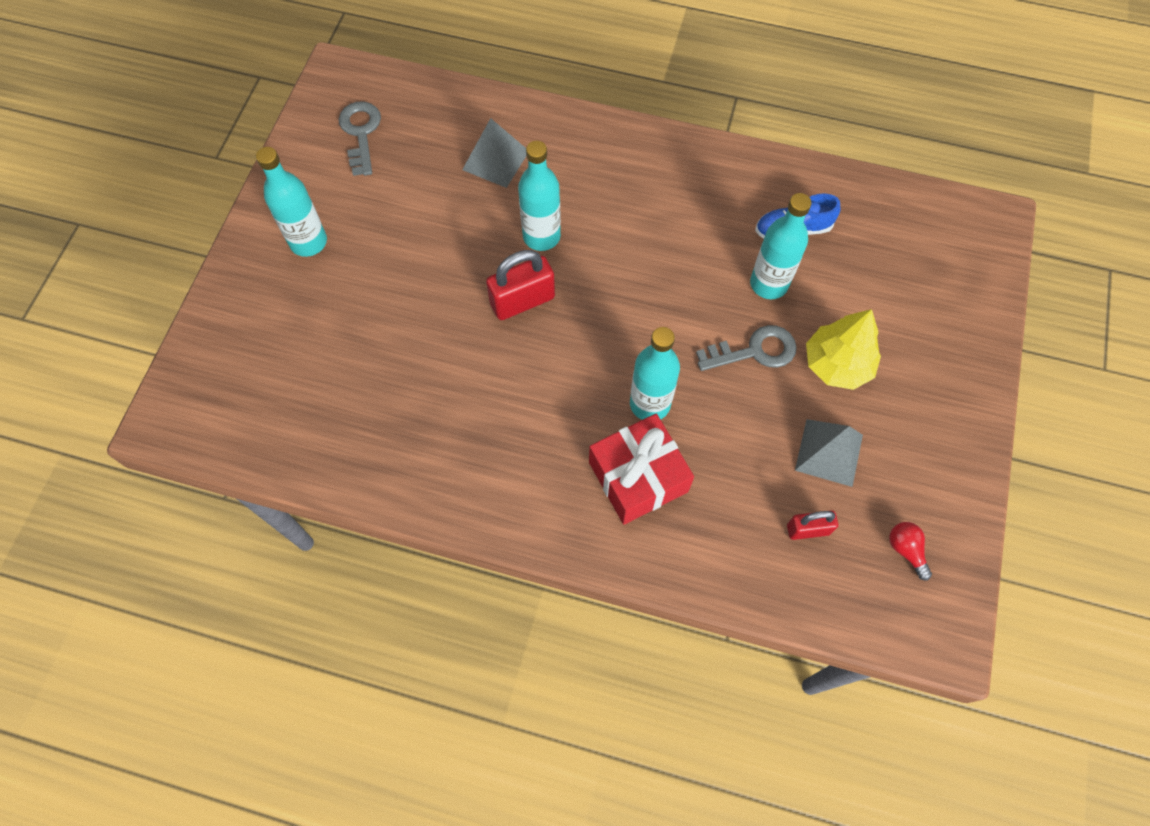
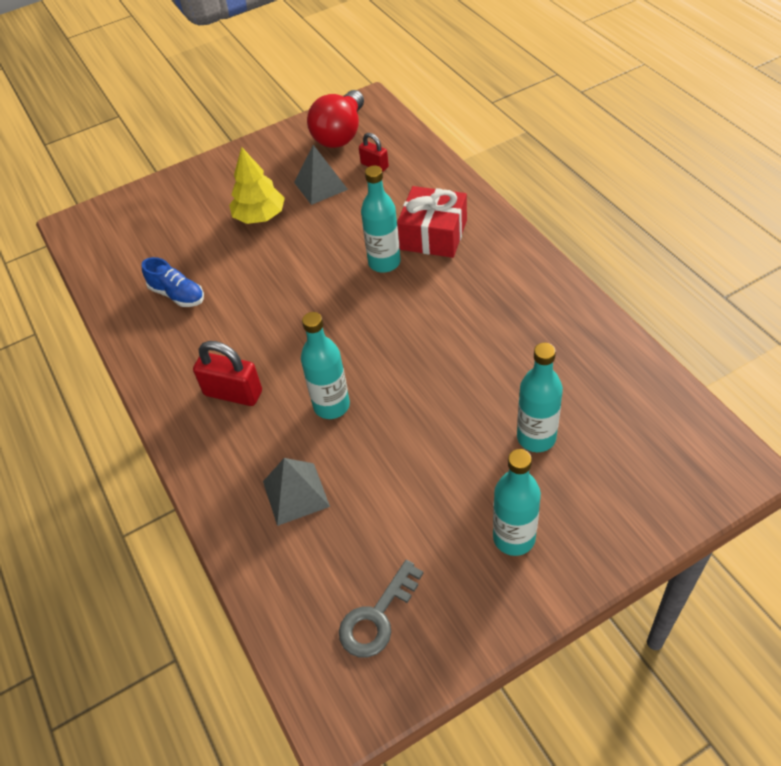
camera: 130 degrees left, 15 degrees down
red padlock [486,250,555,320] -> red padlock moved to [193,341,262,406]
grey key [696,325,797,371] -> none
turquoise bottle [750,193,812,299] -> turquoise bottle moved to [517,343,563,452]
red light bulb [889,522,932,580] -> red light bulb [307,90,364,148], size x2.37

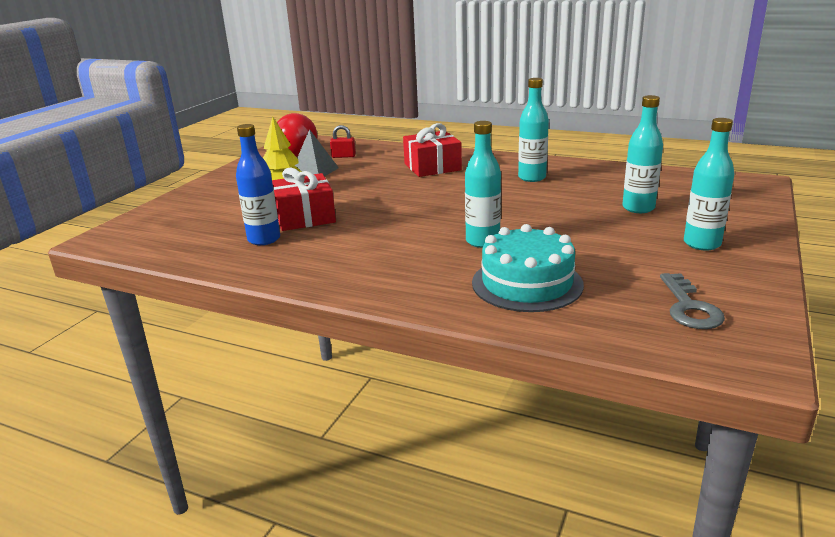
camera: 40 degrees left, 25 degrees down
blue shoe [142,257,204,307] -> blue bottle [236,124,280,245]
red padlock [193,341,262,406] -> none
grey pyramid [263,458,330,526] -> turquoise cake [472,224,584,312]
turquoise bottle [361,165,401,272] -> turquoise bottle moved to [518,78,549,182]
none -> red gift [272,168,336,231]

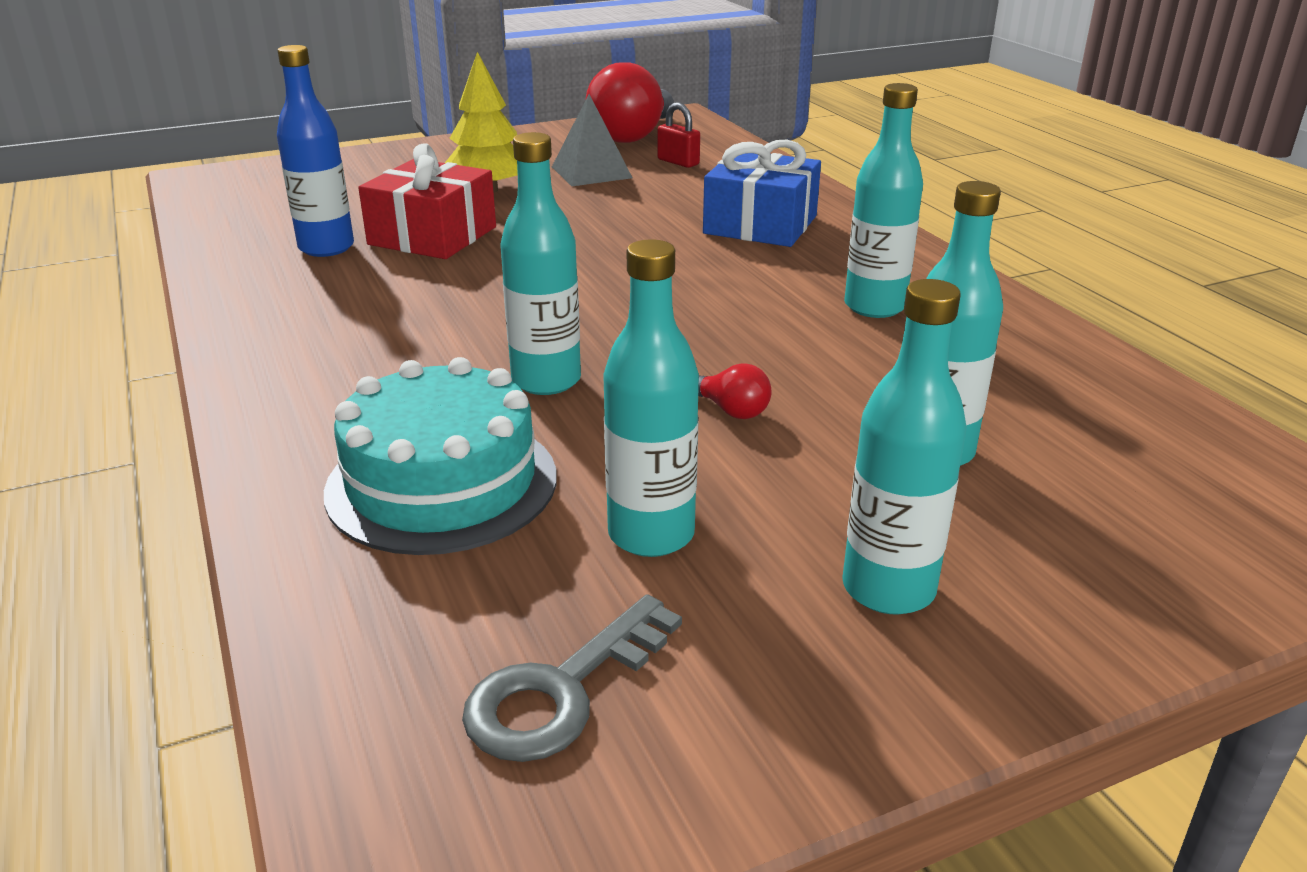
camera: 40 degrees right, 5 degrees up
red gift [403,123,462,177] -> blue gift [703,140,821,247]
none -> turquoise bottle [603,239,699,557]
none -> red light bulb [698,363,772,419]

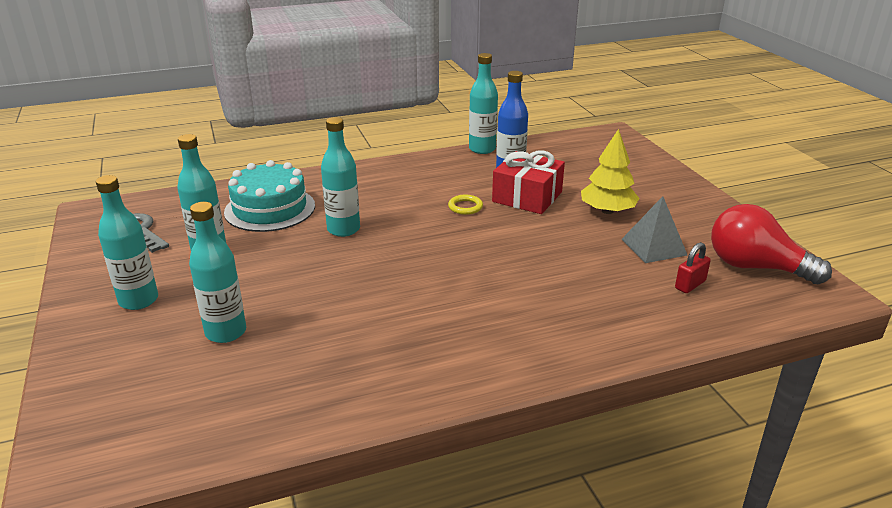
camera: 95 degrees right, 0 degrees up
red light bulb [698,363,772,419] -> none
blue gift [703,140,821,247] -> none
turquoise bottle [844,83,923,318] -> turquoise bottle moved to [469,53,498,154]
none -> yellow ring [448,195,483,215]

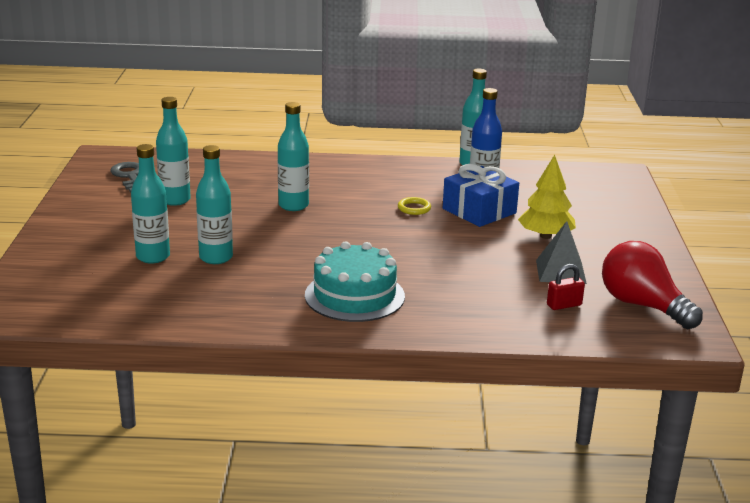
camera: 20 degrees right, 5 degrees down
turquoise bottle [96,175,158,310] -> turquoise bottle moved to [196,145,233,264]
turquoise cake [224,160,315,232] -> turquoise cake moved to [305,242,405,322]
red gift [492,151,565,214] -> blue gift [443,164,519,227]

